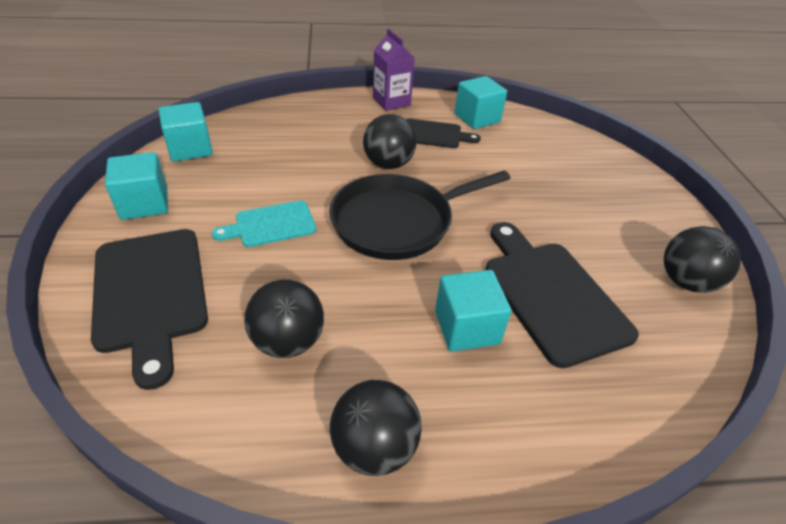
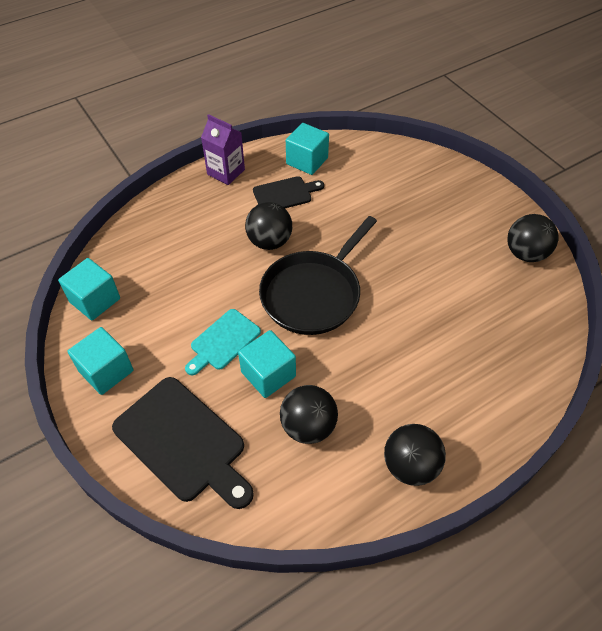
camera: 25 degrees left, 10 degrees up
turquoise cube [435,270,511,352] -> turquoise cube moved to [238,330,296,398]
black cutting board [486,222,639,368] -> none

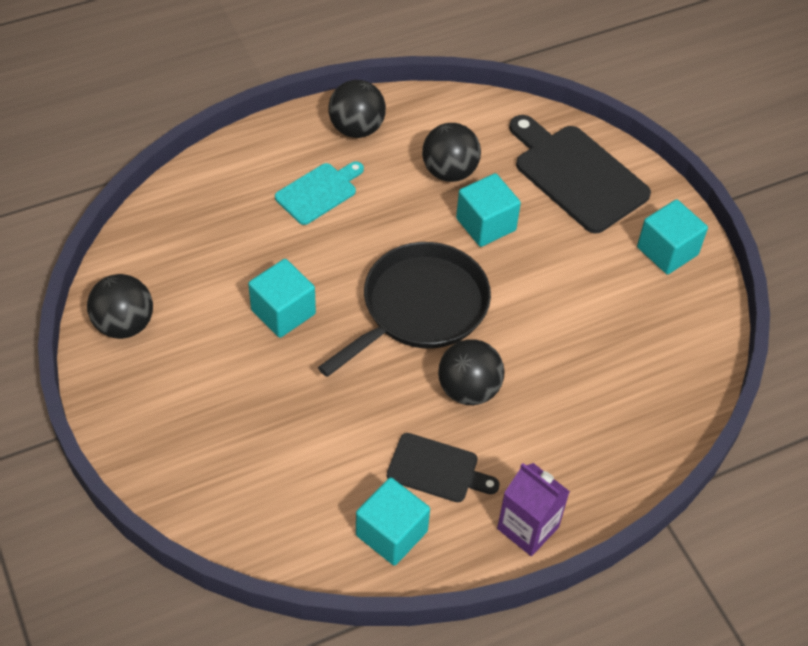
camera: 175 degrees left, 0 degrees up
turquoise cube [58,258,120,320] -> turquoise cube moved to [248,259,316,338]
turquoise cutting board [185,309,261,375] -> turquoise cutting board moved to [275,161,364,225]
black cutting board [253,176,324,208] -> black cutting board turned 150 degrees counterclockwise [387,433,500,502]

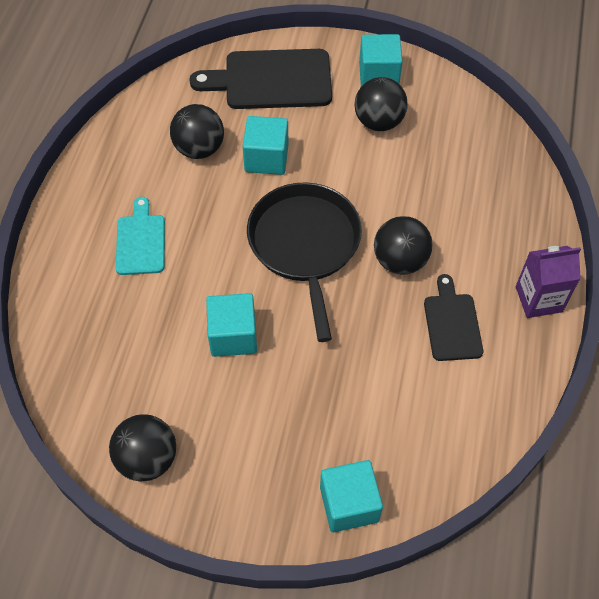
camera: 50 degrees left, 5 degrees up
black ball [328,80,386,138] -> black ball moved to [355,77,408,131]
turquoise cube [356,477,430,566] -> turquoise cube moved to [320,460,383,532]
black cutting board [387,433,500,502] -> black cutting board turned 60 degrees counterclockwise [424,274,483,361]

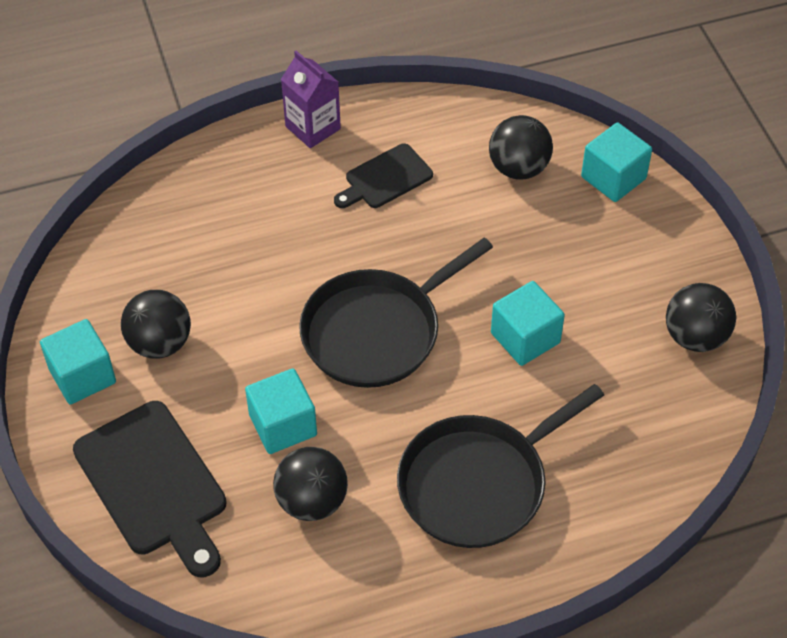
camera: 120 degrees left, 5 degrees down
turquoise cutting board [116,197,165,275] -> black pan [397,384,604,548]
black ball [374,216,433,275] -> black ball moved to [489,115,553,180]

